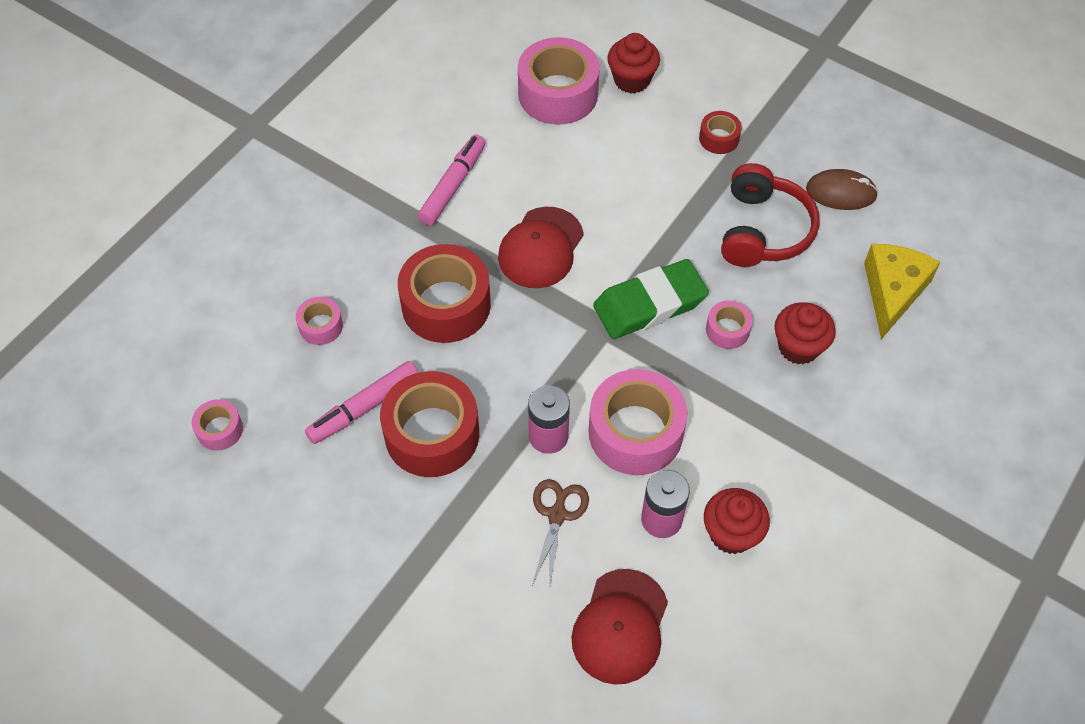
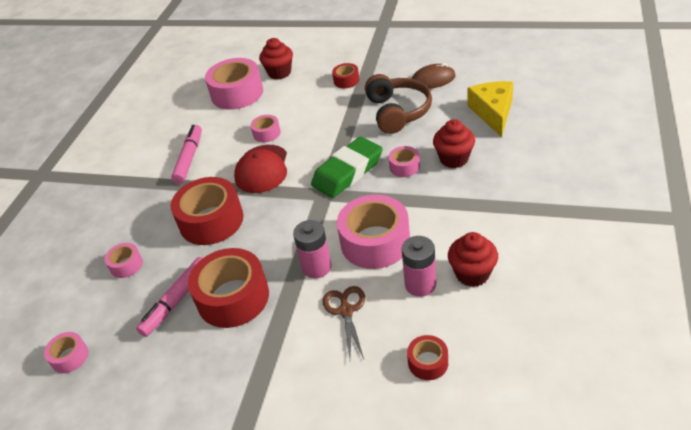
camera: 15 degrees left, 15 degrees down
red cap [571,569,668,685] -> red tape [407,335,448,380]
red headphones [721,163,820,267] -> brown headphones [365,74,432,134]
none -> pink tape [250,115,281,142]

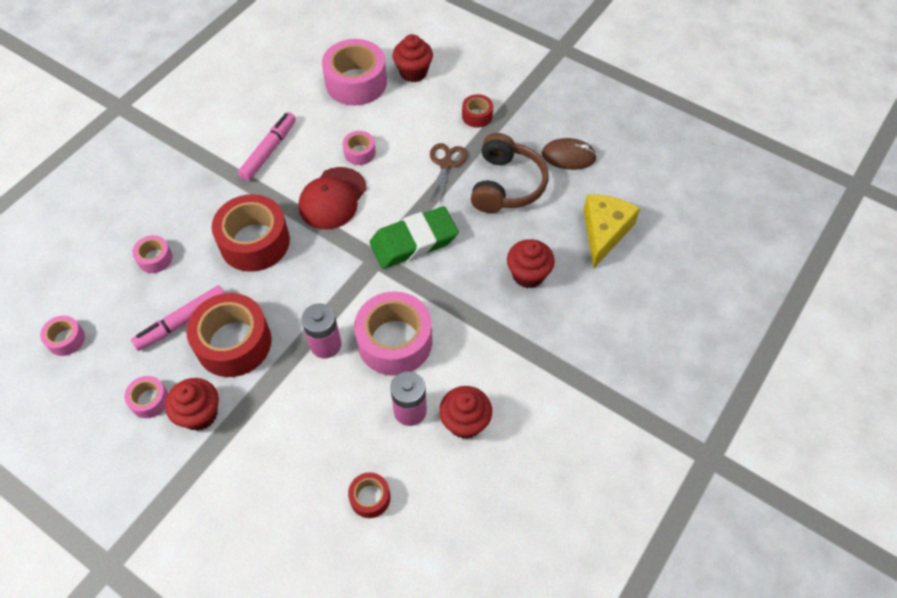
camera: 15 degrees right, 15 degrees up
brown scissors [323,286,365,359] -> brown scissors moved to [429,143,467,206]
pink tape [388,146,420,177] -> pink tape moved to [124,376,168,418]
none -> red cupcake [165,378,219,431]

